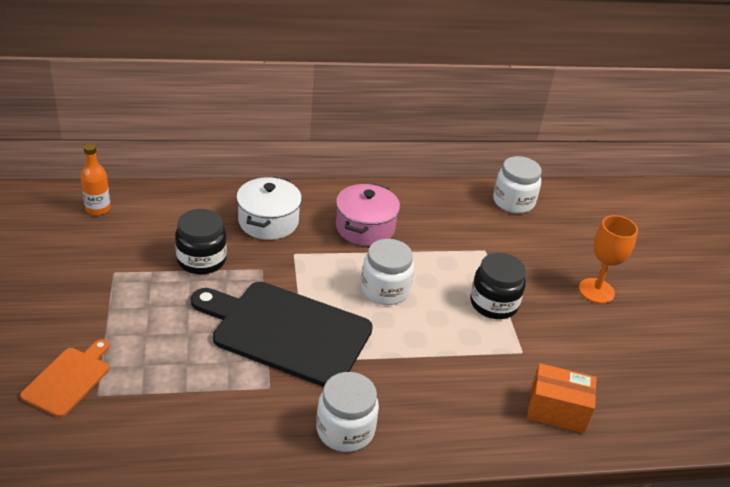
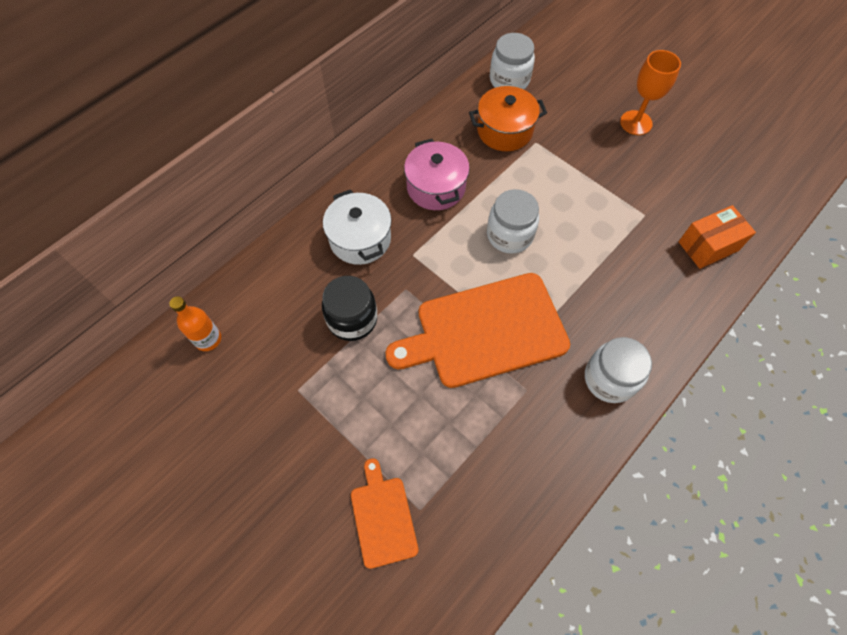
camera: 35 degrees left, 25 degrees up
black cutting board [191,282,373,387] -> orange cutting board [385,273,570,388]
black jar [470,253,526,319] -> none
none -> orange pot [469,86,547,151]

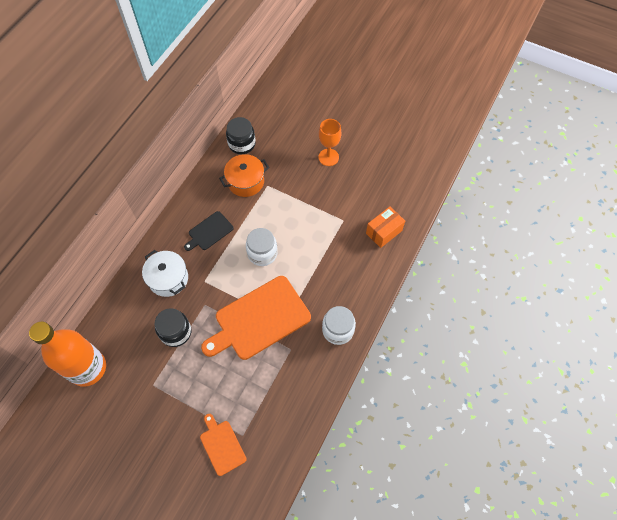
camera: 15 degrees left, 0 degrees up
orange bottle [169,296,221,351] -> orange bottle [29,321,106,387], size x2.22
pink pot [404,139,470,210] -> black cutting board [184,211,234,251]
white jar [490,33,535,89] -> black jar [226,117,256,154]

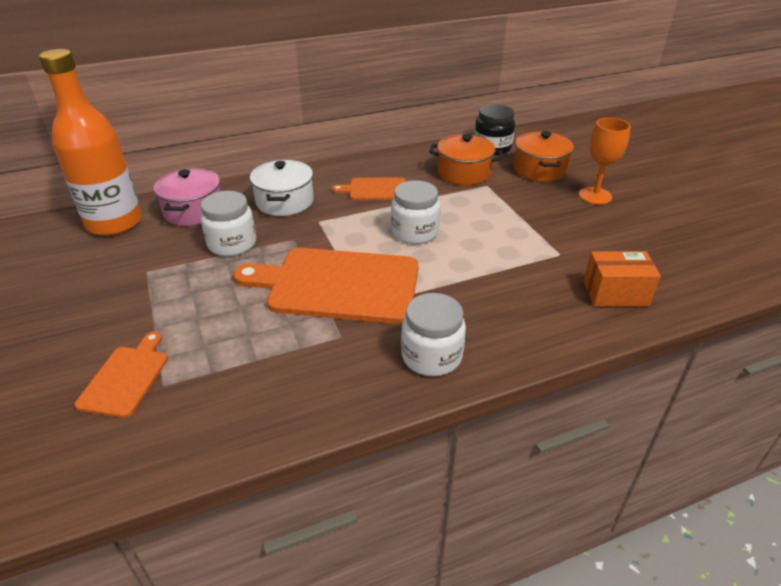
camera: 40 degrees right, 25 degrees down
black jar [155,308,191,347] -> white jar [201,191,256,256]
black cutting board [184,211,234,251] -> orange cutting board [332,177,406,200]
none -> pink pot [154,168,221,226]
none -> orange pot [513,131,574,182]

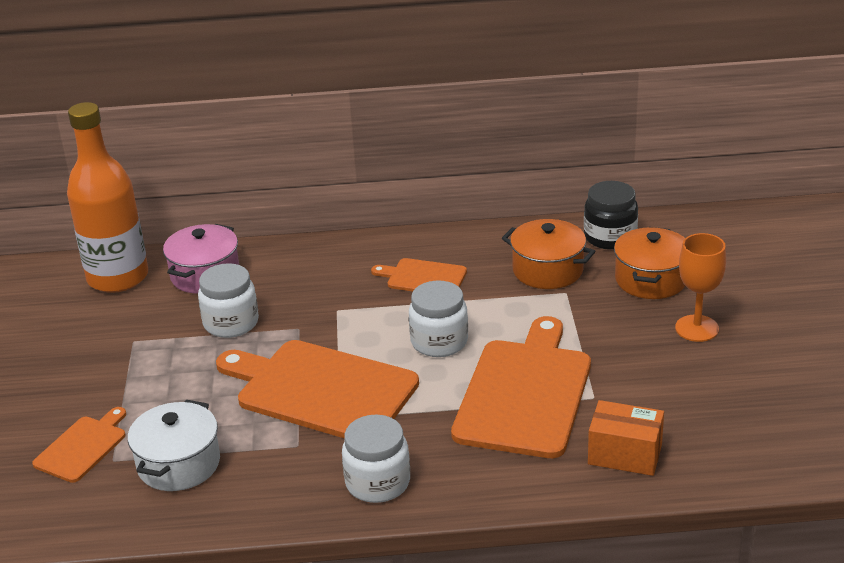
camera: 20 degrees right, 5 degrees down
white pot [250,160,313,216] -> white pot moved to [128,400,220,491]
none -> orange cutting board [451,316,591,458]

